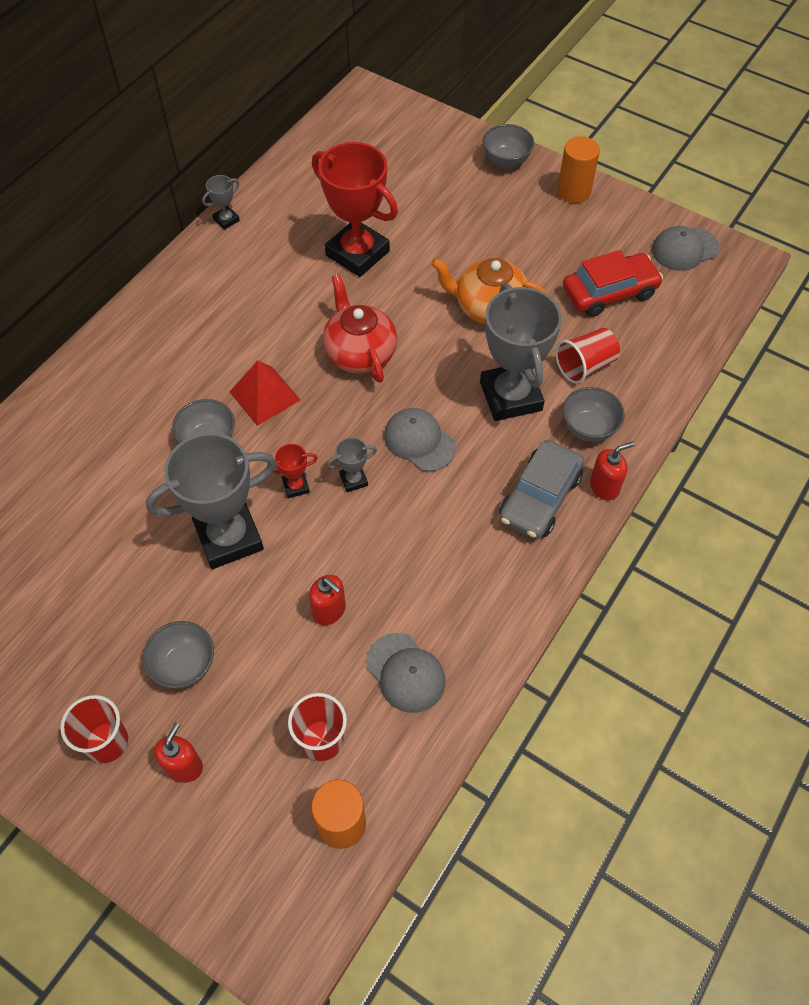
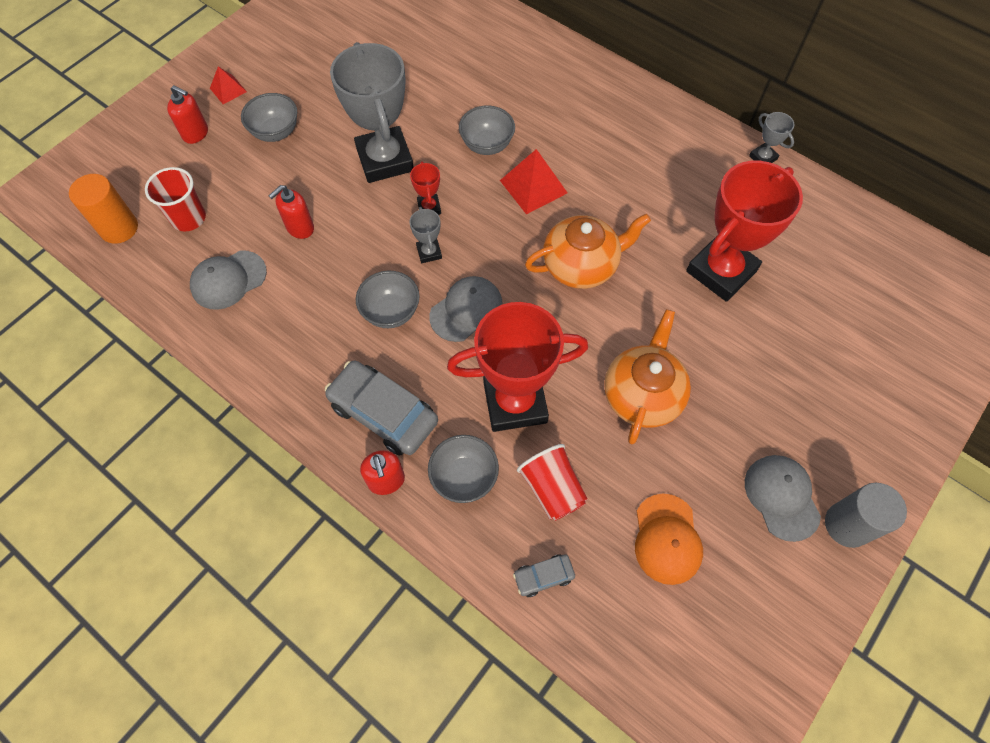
camera: 95 degrees right, 5 degrees up
red cup [60,695,128,763] -> red pyramid [210,66,247,104]
red teapot [323,274,397,383] -> orange teapot [525,214,651,289]
grey trophy [480,283,562,421] -> red trophy [447,302,588,432]
grey bowl [483,124,534,168] -> grey bowl moved to [356,271,420,328]
orange cylinder [557,136,600,203] -> grey cylinder [825,483,907,548]
red car [563,250,663,317] -> orange cap [635,494,703,585]
grey cap [652,226,720,271] -> grey cap moved to [745,455,821,542]
none -> grey car [513,554,575,597]

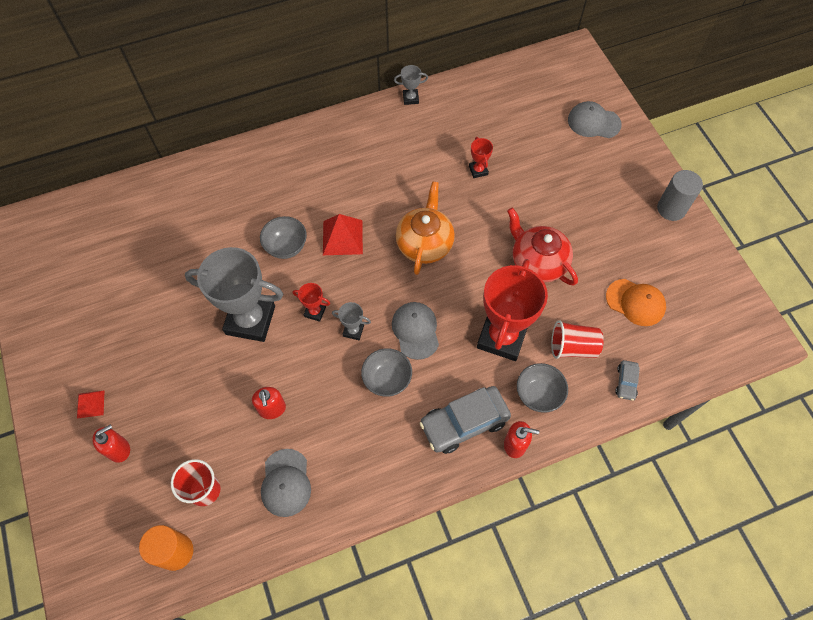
camera: 60 degrees left, 0 degrees up
grey bowl [241,93,297,142] -> none
orange teapot [604,309,691,444] -> red teapot [507,208,578,285]
red trophy [686,161,803,302] -> red trophy [469,137,493,178], size x0.42
grey cap [745,455,821,542] -> grey cap moved to [568,101,622,138]

